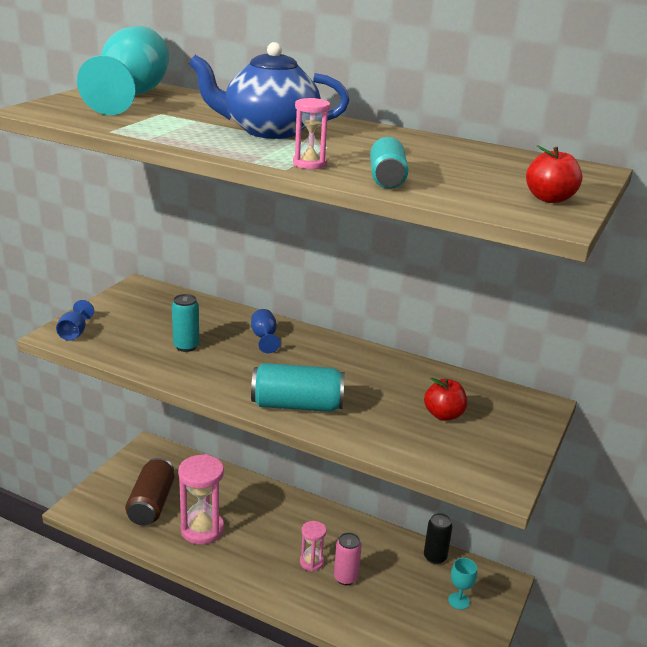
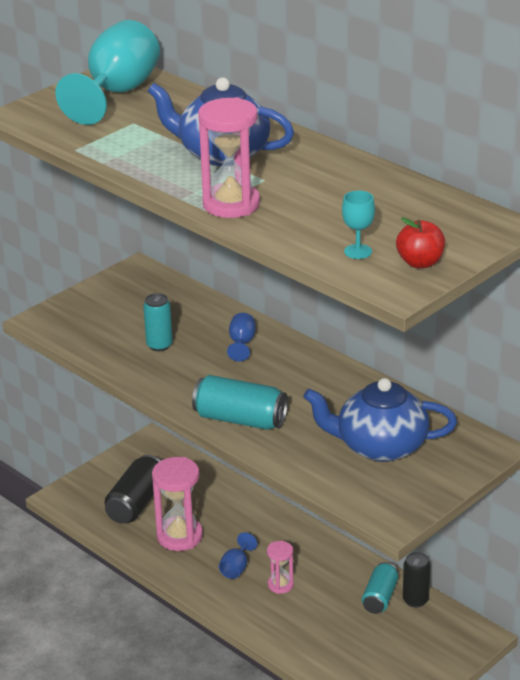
camera: 20 degrees right, 5 degrees up
blue goblet [56,300,94,341] -> blue goblet moved to [219,532,257,579]
brown can [125,458,175,526] -> black can [105,455,160,524]
pink hourglass [293,98,330,169] -> pink hourglass [198,97,260,218], size x1.84
pink can [334,532,362,585] -> none
turquoise can [370,137,408,189] -> turquoise can moved to [362,562,398,614]
red apple [424,378,467,421] -> blue teapot [303,378,457,462]
turquoise goblet [448,558,477,610] -> turquoise goblet moved to [342,191,375,259]

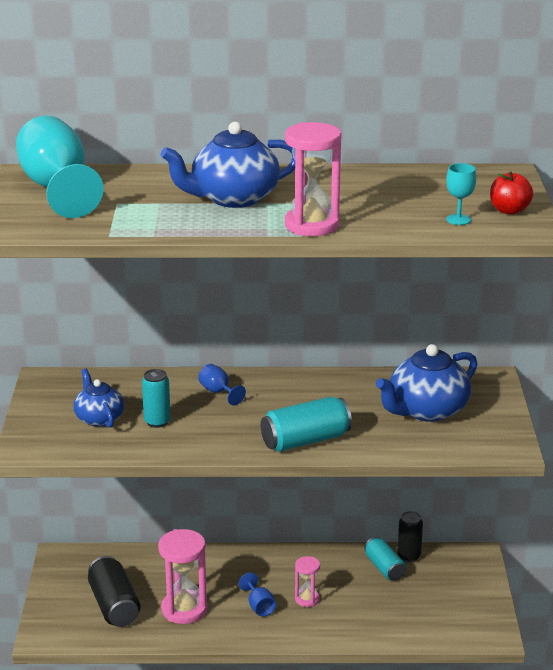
camera: 45 degrees left, 5 degrees down
none -> blue teapot [74,368,124,428]

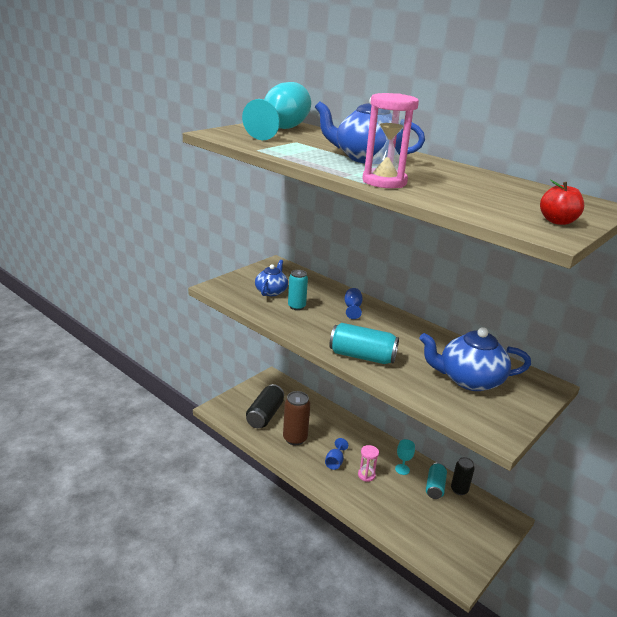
camera: 40 degrees right, 0 degrees up
pink hourglass [158,529,207,624] -> brown can [283,391,310,445]
turquoise goblet [446,163,476,225] -> turquoise goblet moved to [395,439,415,475]

